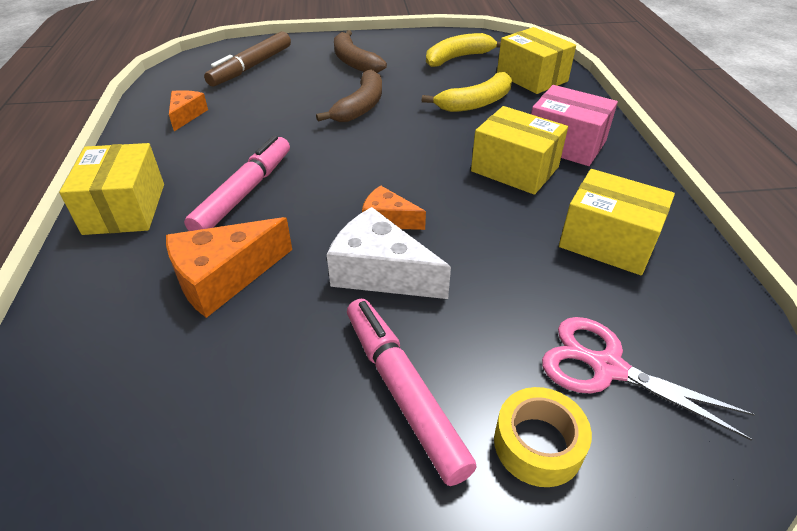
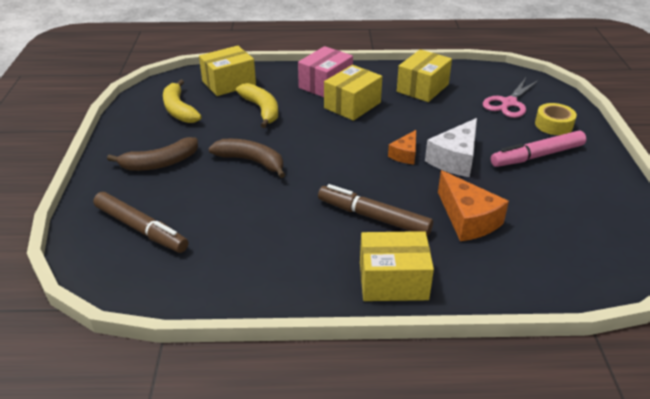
camera: 85 degrees left, 5 degrees down
orange cheese [169,90,208,131] -> none
pink marker [184,135,290,231] -> brown marker [318,184,433,236]

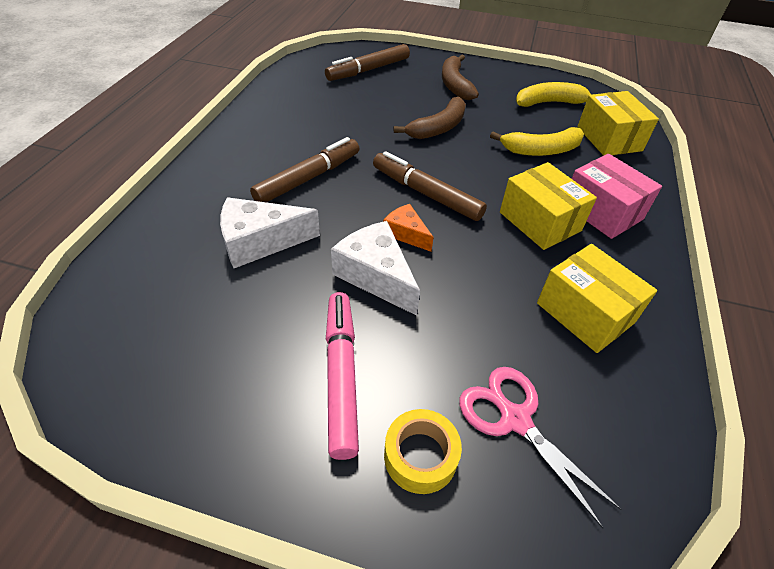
camera: 105 degrees right, 10 degrees up
yellow box [360,231,434,301] -> none
orange cheese [438,170,509,241] -> white cheese [220,197,320,268]
none -> brown marker [373,151,487,221]

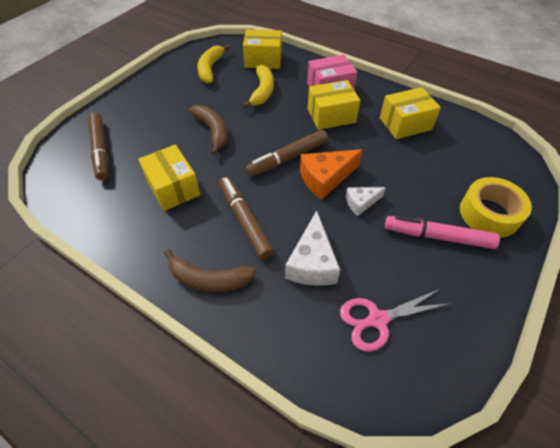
camera: 70 degrees left, 5 degrees up
white cheese [331,221,420,316] -> white cheese [346,187,386,216], size x0.59
orange cheese [383,204,434,252] -> orange cheese [300,149,362,200], size x1.70
yellow tape [384,409,462,494] -> yellow tape [460,177,532,238], size x1.52
brown banana [442,55,479,100] -> brown banana moved to [164,249,256,292]
pink scissors [459,367,622,529] -> pink scissors moved to [340,289,450,352]
none -> yellow box [138,144,200,211]

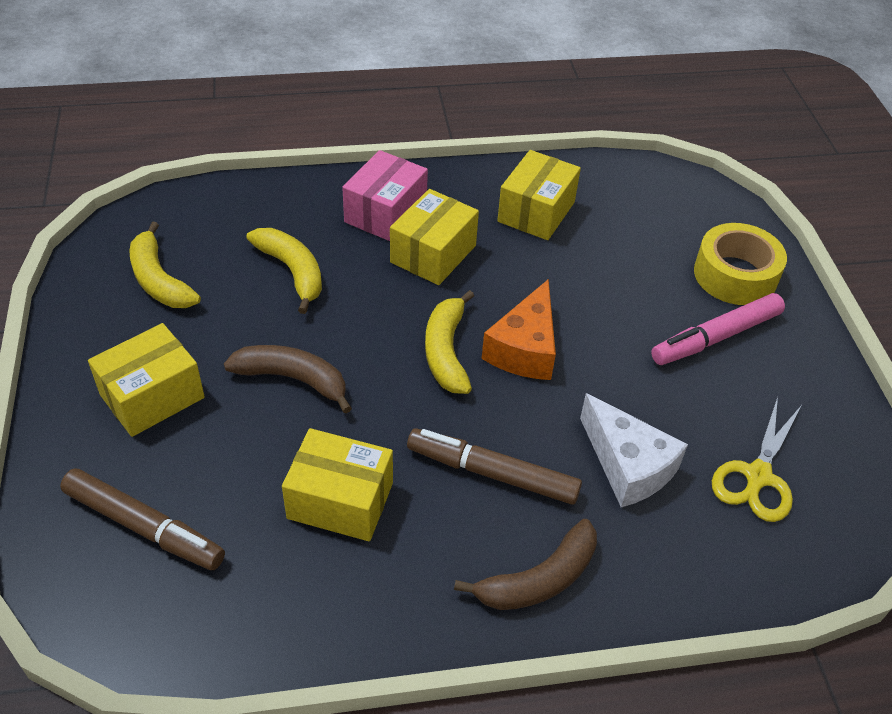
camera: 45 degrees left, 5 degrees down
yellow box [243,29,282,69] -> yellow box moved to [88,323,205,437]
brown marker [245,130,328,177] -> yellow banana [425,290,474,394]
pink scissors [340,289,450,352] -> yellow scissors [712,397,801,522]
white cheese [346,187,386,216] -> none

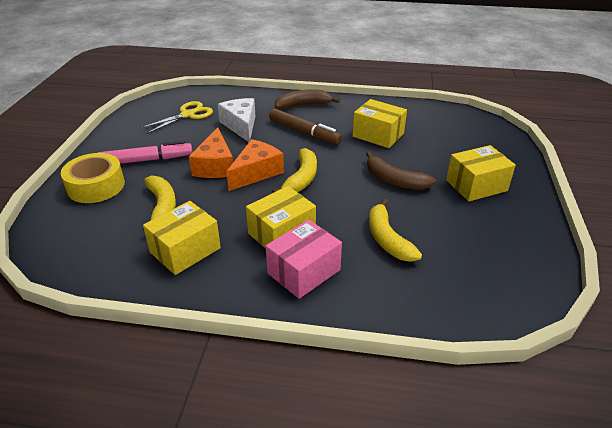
camera: 160 degrees left, 10 degrees down
brown marker [60,468,225,570] -> none
yellow banana [129,222,201,308] -> yellow banana moved to [143,176,176,231]
none -> orange cheese [189,127,233,178]

